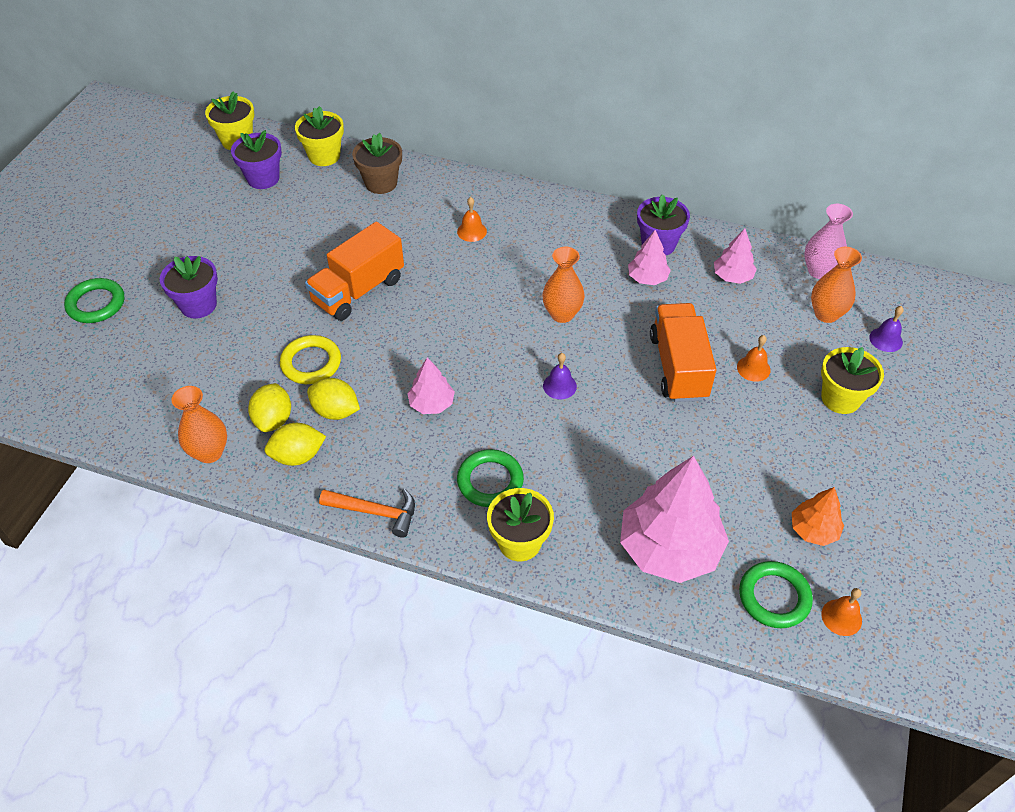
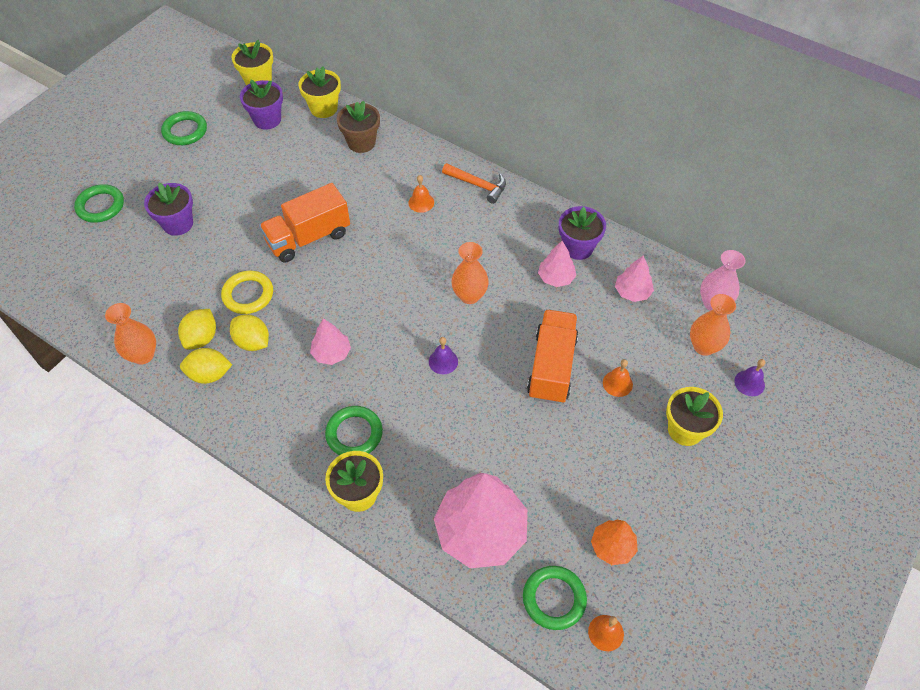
camera: 15 degrees right, 5 degrees up
orange hammer [319,488,415,538] -> orange hammer moved to [442,163,506,204]
none -> green ring [161,111,207,145]

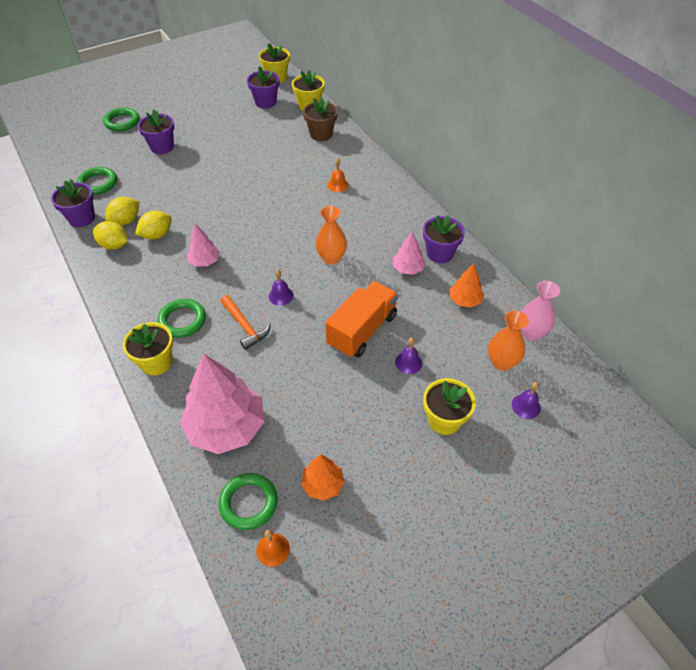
camera: 25 degrees right, 5 degrees down
orange vase [105,303,156,364] -> purple flower pot [51,179,95,227]
green ring [161,111,207,145] -> green ring moved to [77,167,117,195]
yellow ring [221,271,273,314] -> none
yellow lemon [230,314,269,351] -> yellow lemon turned 75 degrees clockwise [135,211,172,240]
orange truck [259,183,350,262] -> none
orange hammer [442,163,506,204] -> orange hammer moved to [220,295,270,350]
orange bell [603,359,633,397] -> purple bell [395,338,422,374]
pink tree [615,255,654,302] -> orange tree [450,263,484,308]

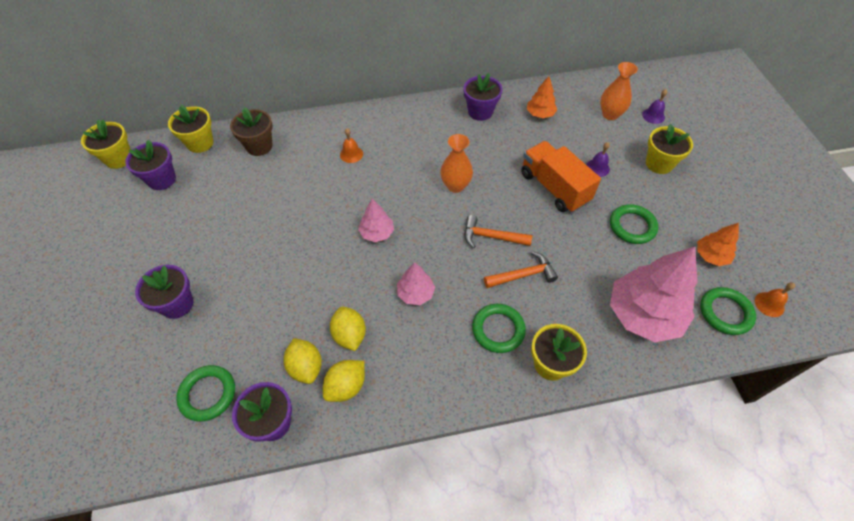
camera: 70 degrees left, 5 degrees up
green ring [103,107,140,131] -> green ring moved to [610,204,658,244]
purple bell [269,270,294,306] -> orange hammer [464,215,532,248]
pink tree [393,231,426,275] -> pink tree moved to [358,199,394,242]
pink vase [521,281,560,341] -> none

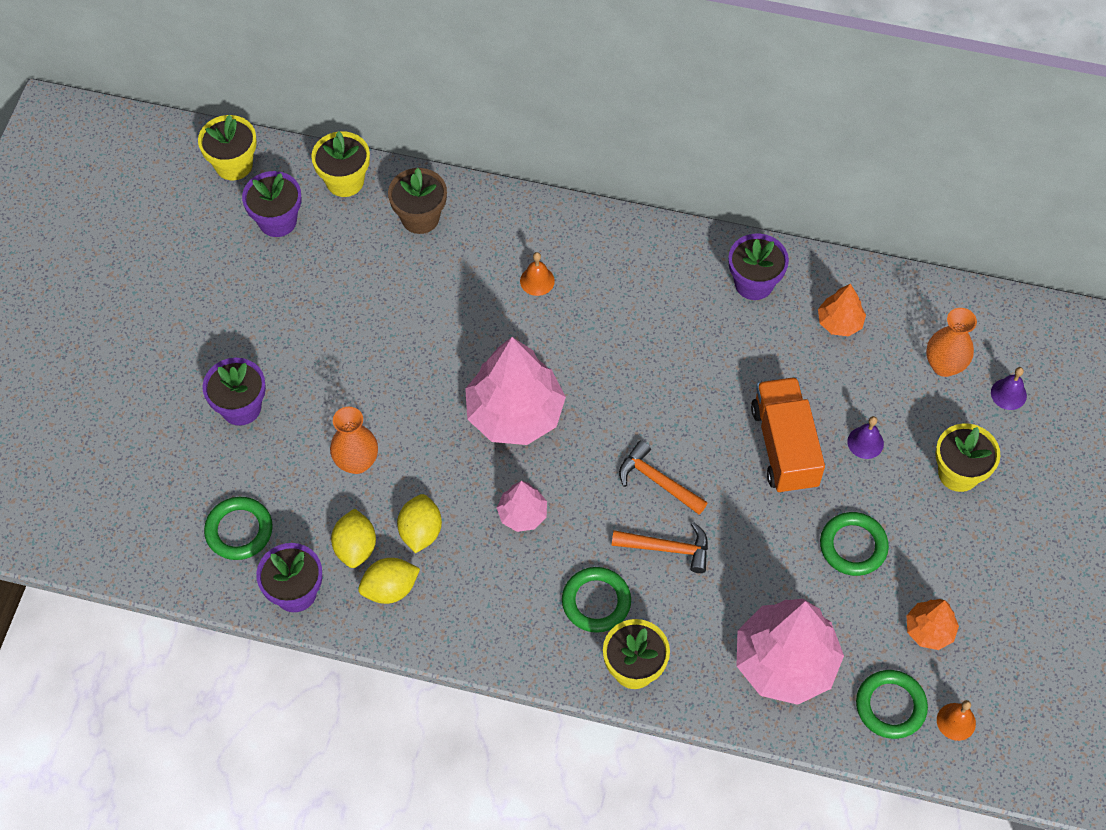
camera: 25 degrees right, 5 degrees up
pink tree [358,199,394,242] -> pink tree [465,337,566,445], size x2.02
orange vase [440,134,473,193] -> orange vase moved to [330,407,378,474]

